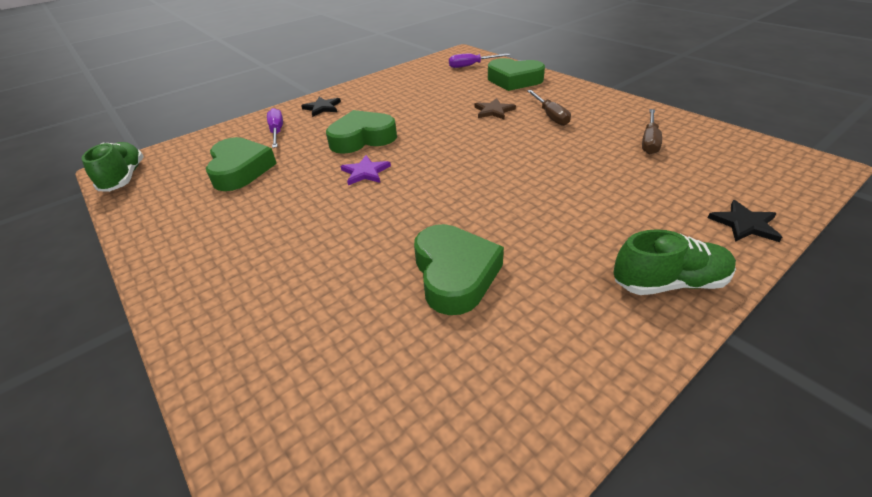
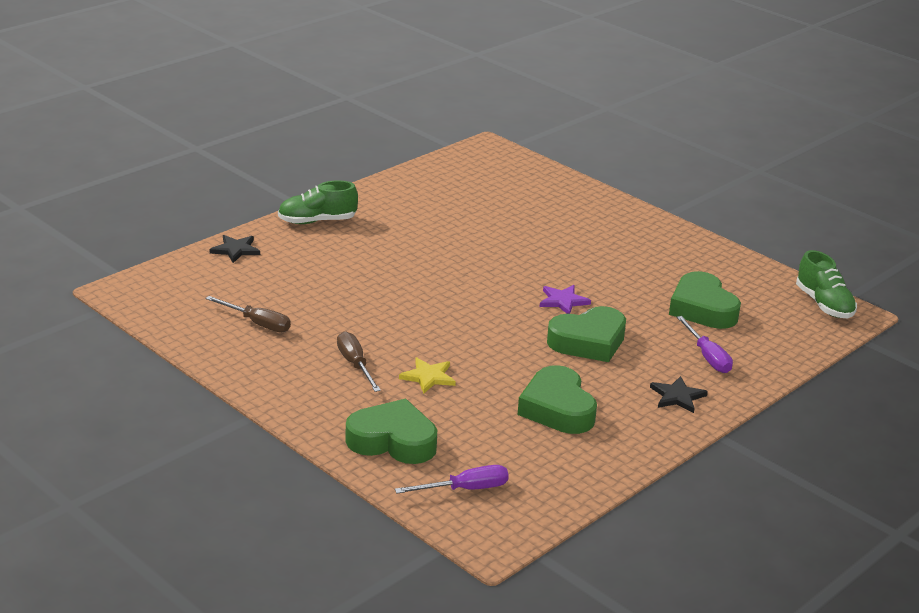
camera: 170 degrees right, 10 degrees down
green heart [414,224,504,315] -> green heart moved to [518,365,597,434]
brown star [474,98,516,120] -> yellow star [399,358,456,394]
brown screwdriver [642,109,662,154] -> brown screwdriver turned 105 degrees clockwise [206,296,291,332]

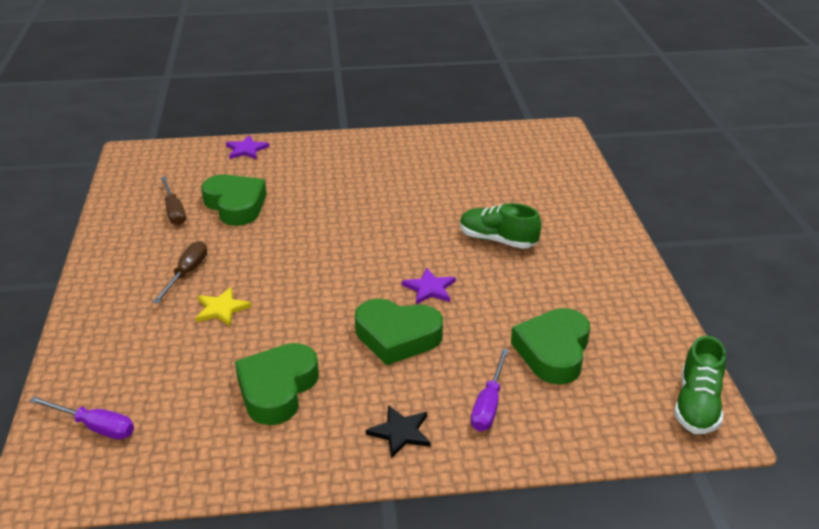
camera: 40 degrees right, 5 degrees up
black star [209,235,260,263] -> purple star [226,135,269,159]
green shoe [278,180,358,224] -> green shoe moved to [460,203,541,249]
green heart [346,399,437,464] -> green heart moved to [201,175,267,226]

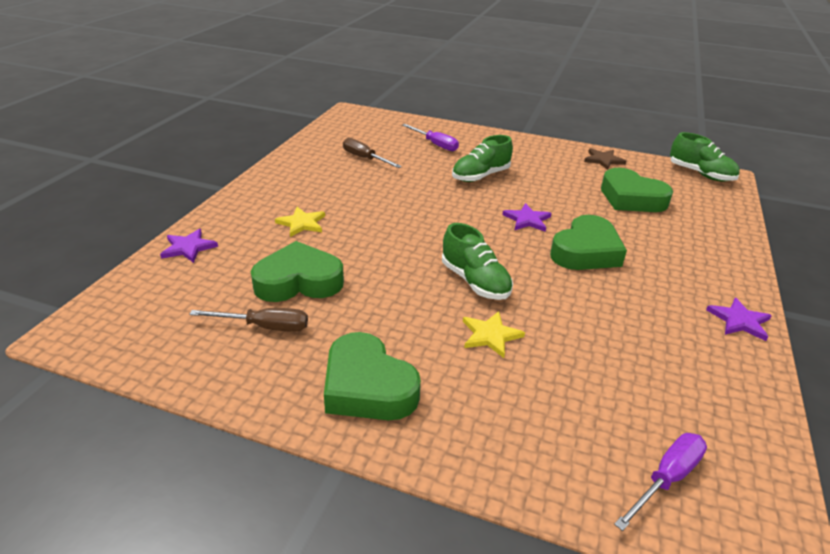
camera: 65 degrees left, 0 degrees up
brown screwdriver [153,241,207,304] -> brown screwdriver moved to [343,138,402,168]
green heart [235,343,319,425] -> green heart moved to [324,332,421,420]
black star [366,405,431,458] -> none
purple screwdriver [471,348,509,431] -> purple screwdriver moved to [402,124,459,151]
none -> yellow star [275,207,325,237]
none -> green shoe [442,223,513,300]
none -> brown star [584,148,626,170]
none -> purple star [706,298,772,341]

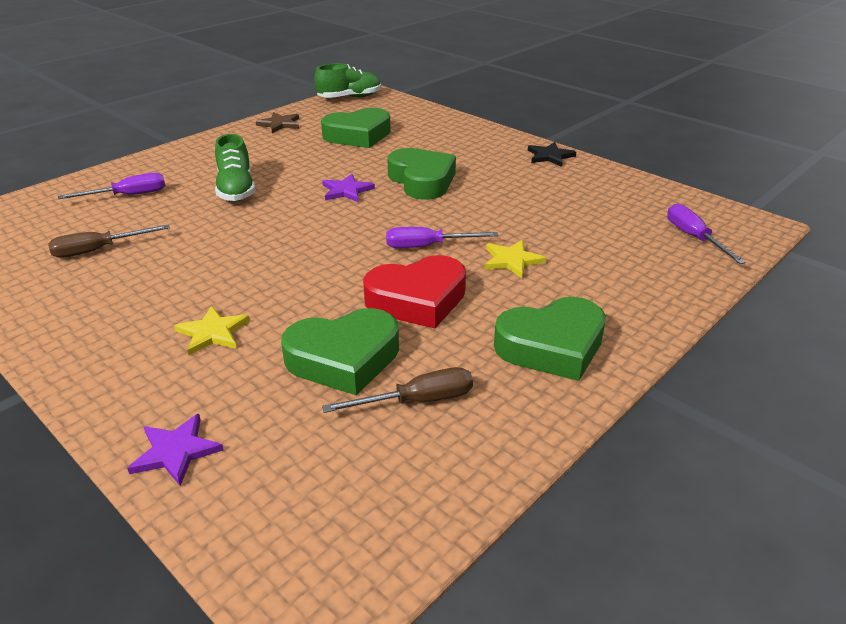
camera: 65 degrees left, 0 degrees up
brown screwdriver [189,308,308,332] -> brown screwdriver turned 45 degrees clockwise [322,367,473,413]
green heart [251,241,344,302] -> green heart turned 120 degrees counterclockwise [281,308,399,395]
green shoe [442,223,513,300] -> purple screwdriver [386,227,498,248]
purple star [706,298,772,341] -> black star [528,142,576,167]
none -> red heart [363,255,466,329]

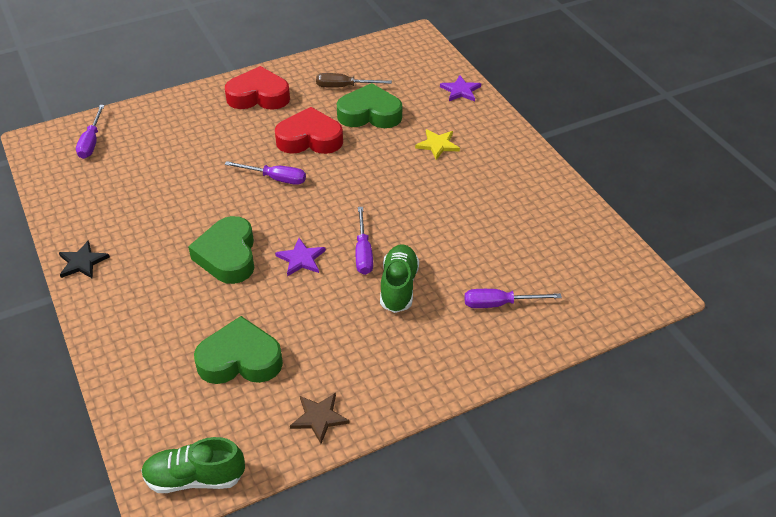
camera: 160 degrees left, 10 degrees up
brown screwdriver [48,224,170,258] -> none
yellow star [484,240,546,278] -> none
green heart [494,297,606,381] -> red heart [225,66,290,110]
none -> purple screwdriver [355,207,373,275]

